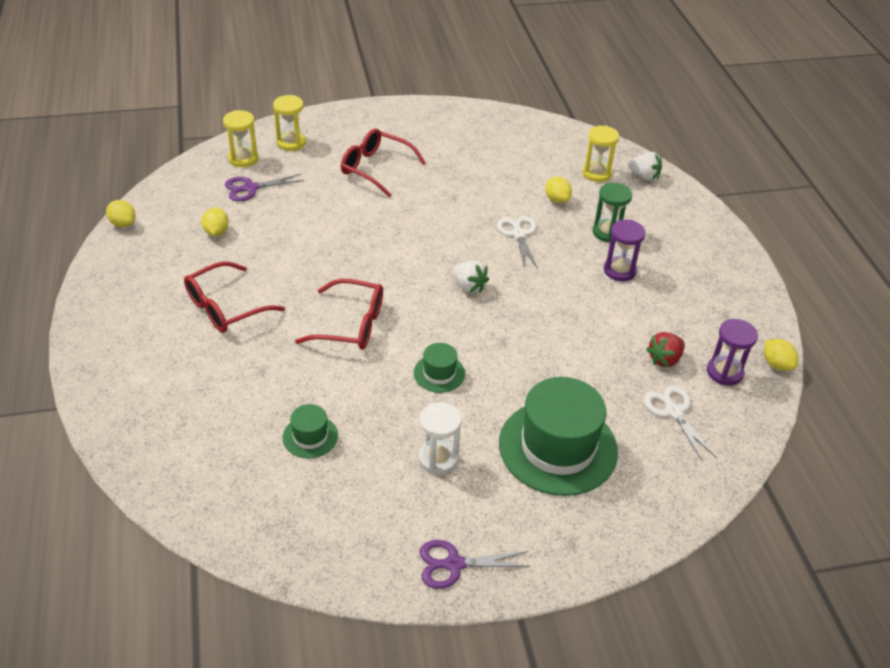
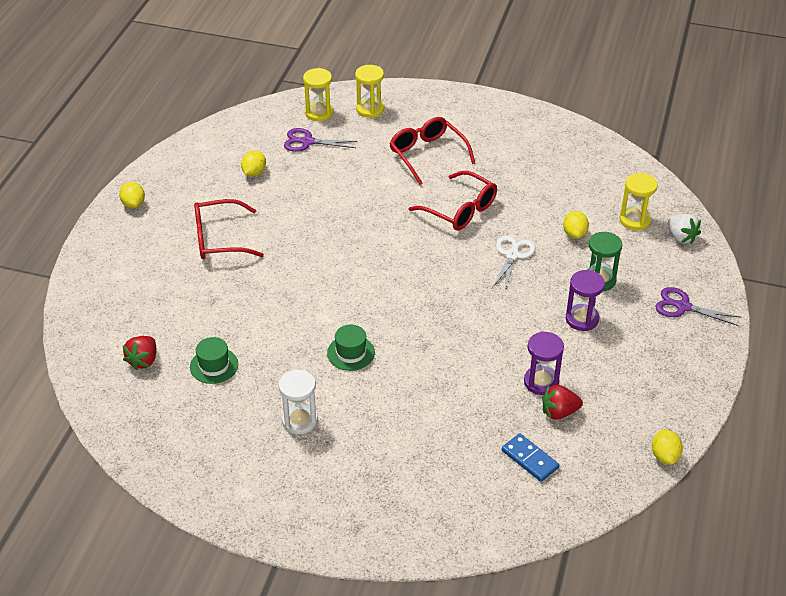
camera: 30 degrees right, 0 degrees up
yellow lemon [106,200,136,227] -> yellow lemon moved to [119,182,145,208]
red glasses [295,278,383,350] -> red glasses moved to [409,171,497,231]
purple scissors [420,540,531,589] -> purple scissors moved to [655,287,742,326]
white strawberry [453,261,489,293] -> none
green hat [499,377,618,496] -> none
white scissors [644,386,717,462] -> blue domino [502,433,559,482]
purple hourglass [707,319,758,386] -> purple hourglass moved to [524,331,564,395]
none -> red strawberry [123,336,156,370]

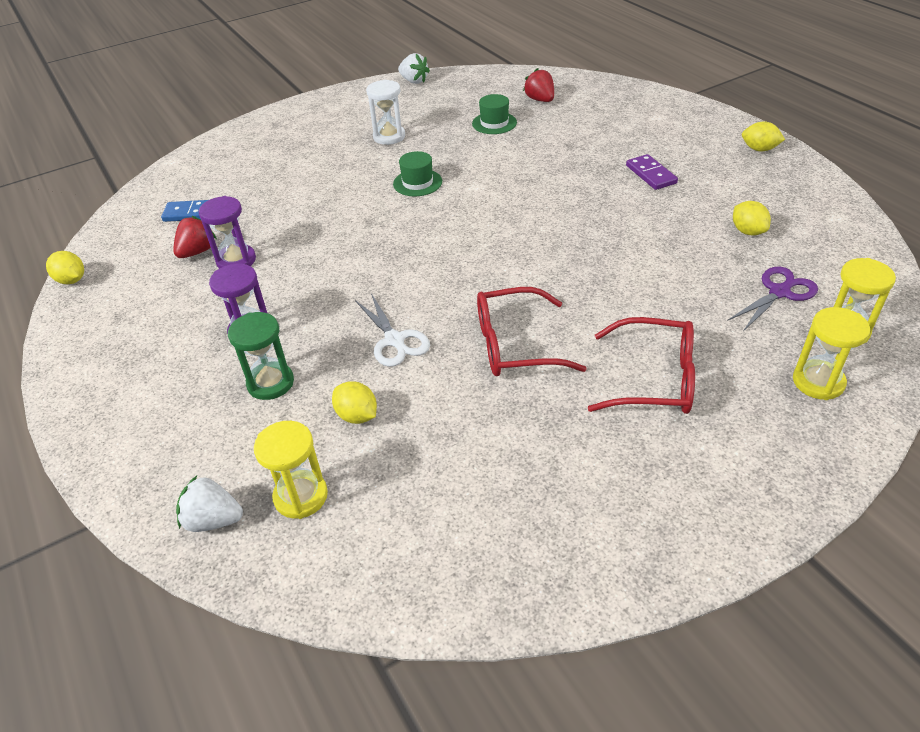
camera: 135 degrees right, 0 degrees up
red glasses [194,199,264,259] -> purple domino [626,154,678,190]
purple scissors [655,287,742,326] -> none
none -> white strawberry [398,53,430,84]

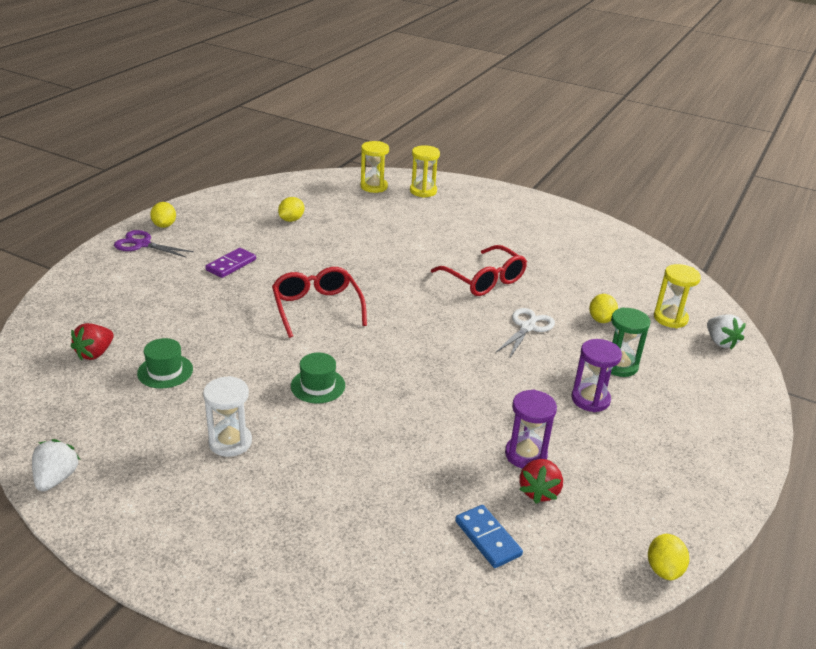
camera: 125 degrees left, 10 degrees down
red strawberry [173,216,217,258] -> red strawberry turned 75 degrees counterclockwise [519,459,563,504]
red glasses [588,317,695,414] -> red glasses moved to [272,267,367,338]
purple scissors [727,267,818,331] -> purple scissors moved to [114,230,194,258]

